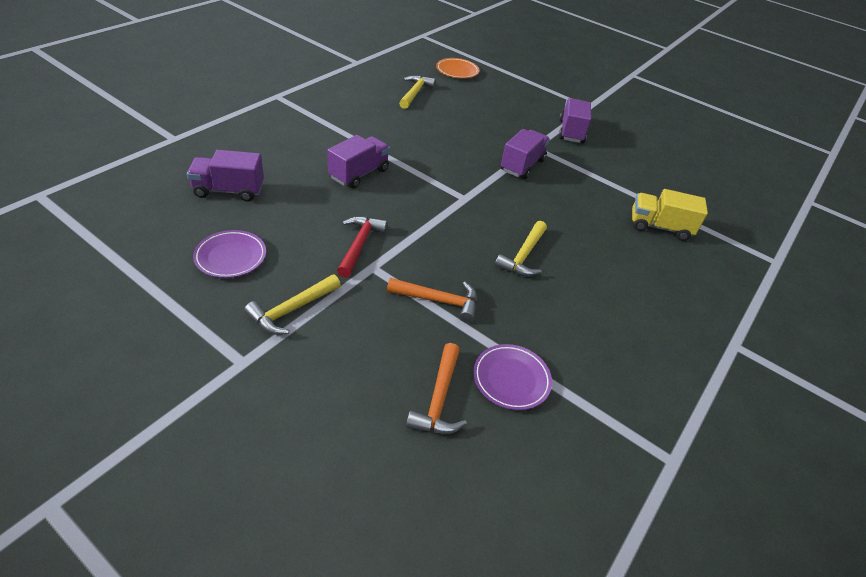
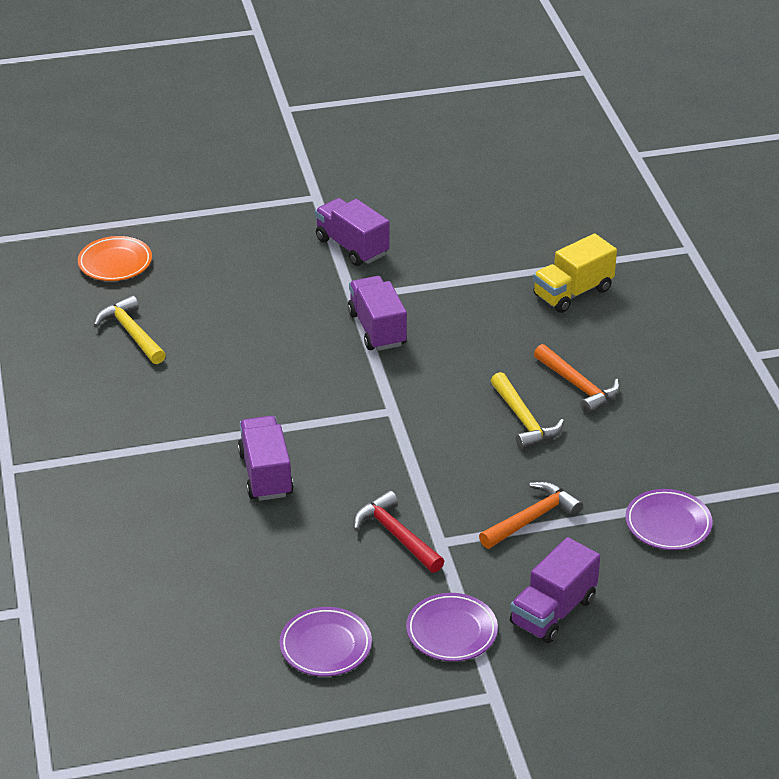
camera: 45 degrees left, 5 degrees down
purple truck [187,150,264,202] -> purple truck moved to [510,537,600,643]
yellow hammer [244,274,341,335] -> purple plate [406,593,498,661]
orange hammer [406,343,467,434] -> orange hammer moved to [534,344,620,415]

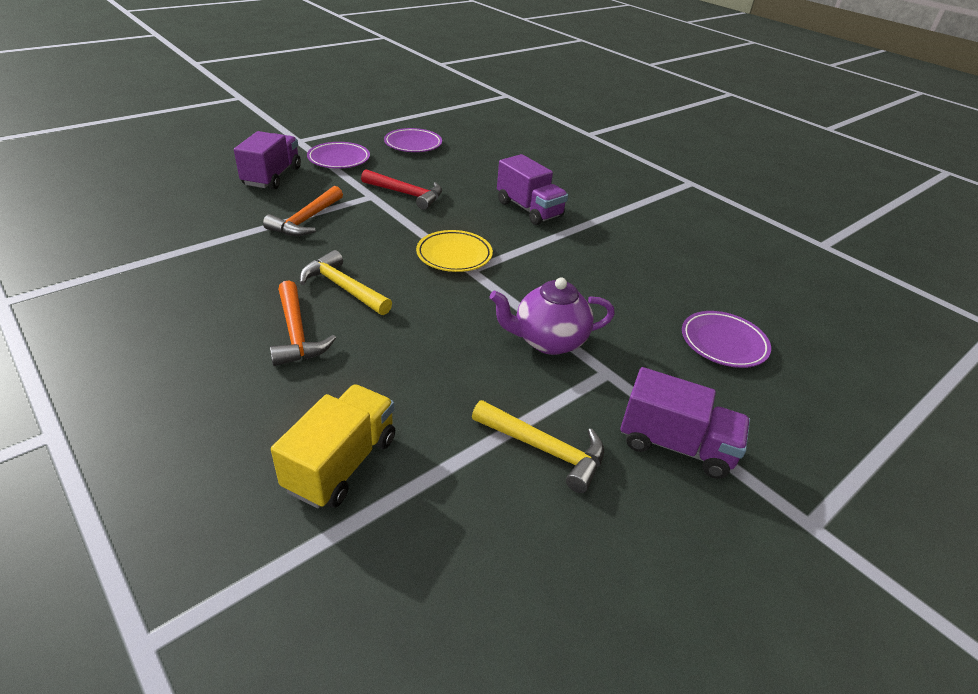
camera: 150 degrees right, 0 degrees up
orange plate [78,236,152,281] -> none
yellow hammer [94,295,166,364] -> yellow hammer moved to [472,400,604,493]
purple truck [348,276,407,351] -> purple teapot [490,278,615,355]
orange hammer [534,344,620,415] -> orange hammer turned 135 degrees counterclockwise [270,280,336,366]
purple plate [625,489,713,550] -> purple plate moved to [682,311,771,368]
none -> yellow plate [416,230,493,272]

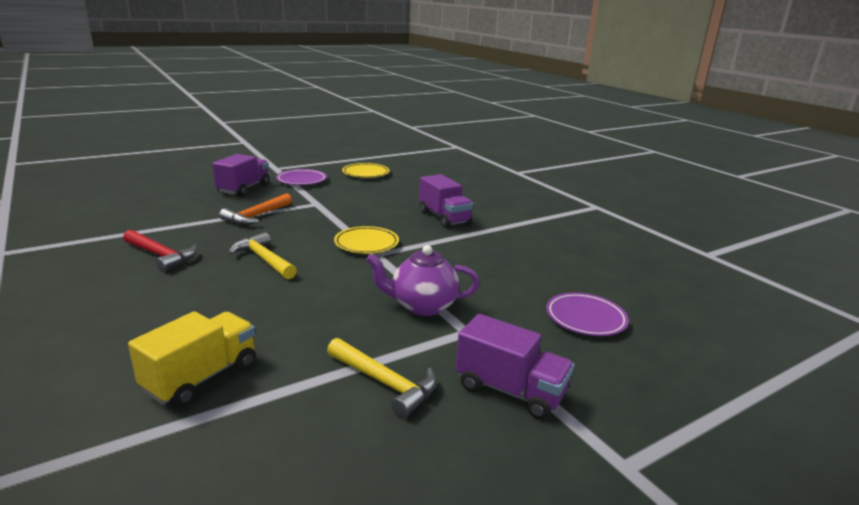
camera: 10 degrees right, 15 degrees down
orange hammer [270,280,336,366] -> none
red hammer [361,169,442,210] -> red hammer moved to [123,230,197,272]
purple plate [384,128,442,152] -> yellow plate [342,163,390,178]

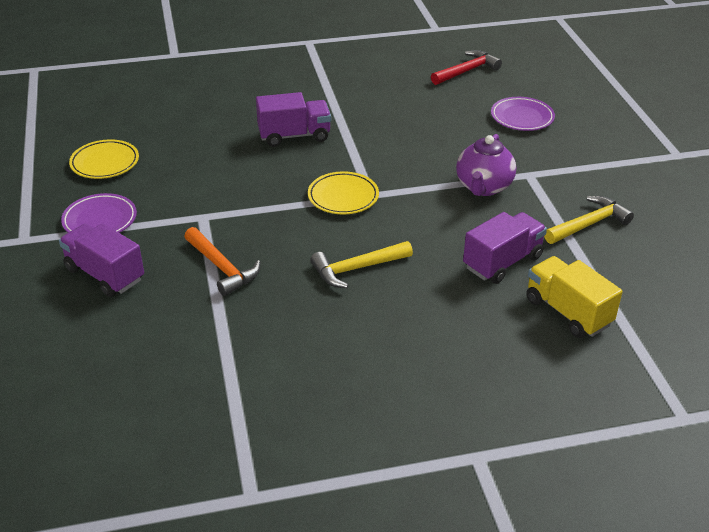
camera: 70 degrees left, 15 degrees up
red hammer [123,230,197,272] -> red hammer moved to [431,50,502,85]
purple truck [456,314,574,420] -> purple truck moved to [463,212,547,284]

